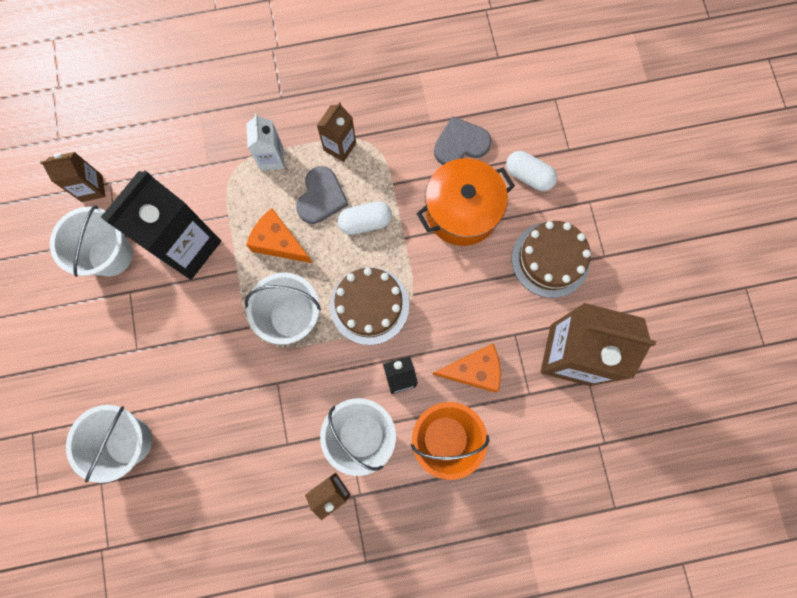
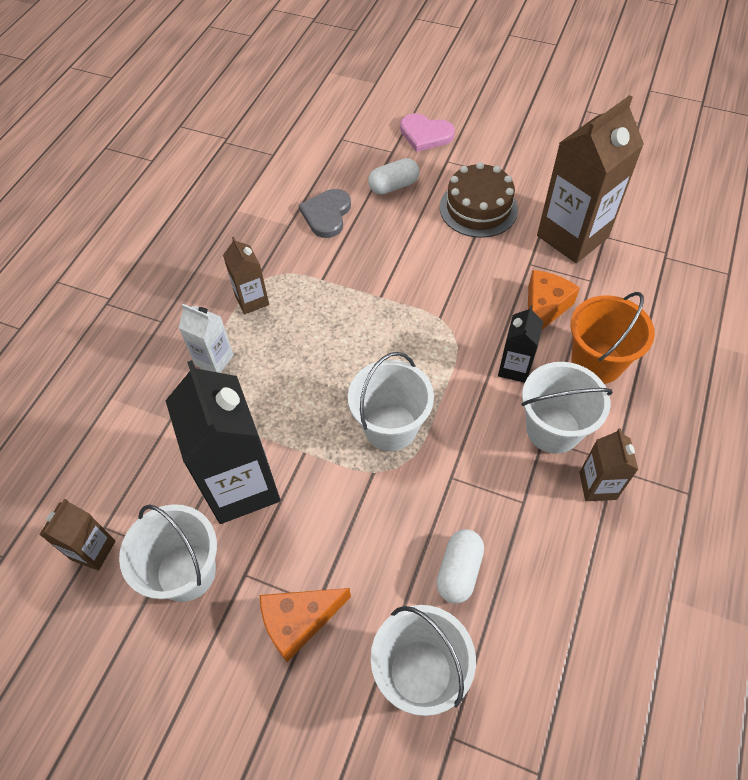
camera: 55 degrees left, 20 degrees down
orange cheese [246,208,312,263] -> orange cheese moved to [260,588,351,662]
grey heart [296,166,348,224] -> none
brown cake [330,267,409,345] -> none
white capsule [338,201,392,235] -> white capsule moved to [436,529,484,604]
orange pot [416,158,515,246] -> none
none -> pink heart [400,113,455,152]

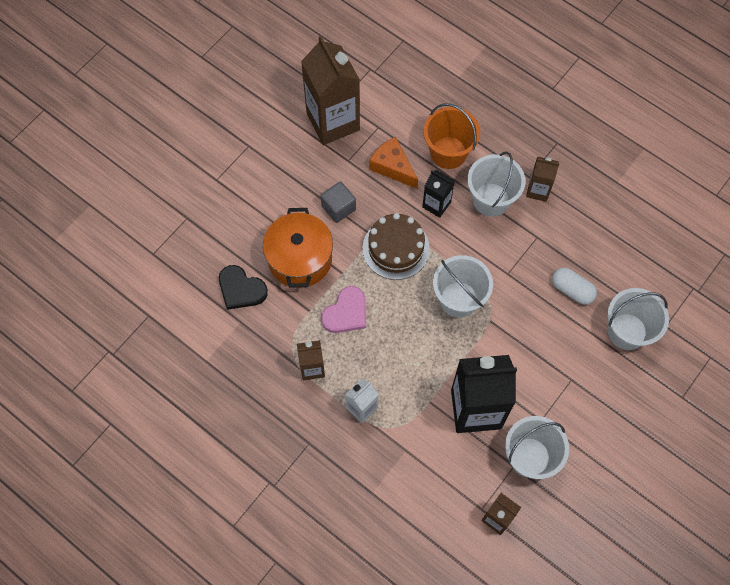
camera: 75 degrees left, 10 degrees up
orange cheese [260,588,351,662] -> none
grey heart [299,189,351,238] -> black heart [219,265,268,310]
white capsule [368,158,419,194] -> none
pink heart [400,113,455,152] -> pink heart moved to [321,286,366,333]
brown cake [440,162,518,238] -> brown cake moved to [363,213,430,280]
none -> orange pot [263,208,333,288]
none -> grey cube [321,181,356,223]

